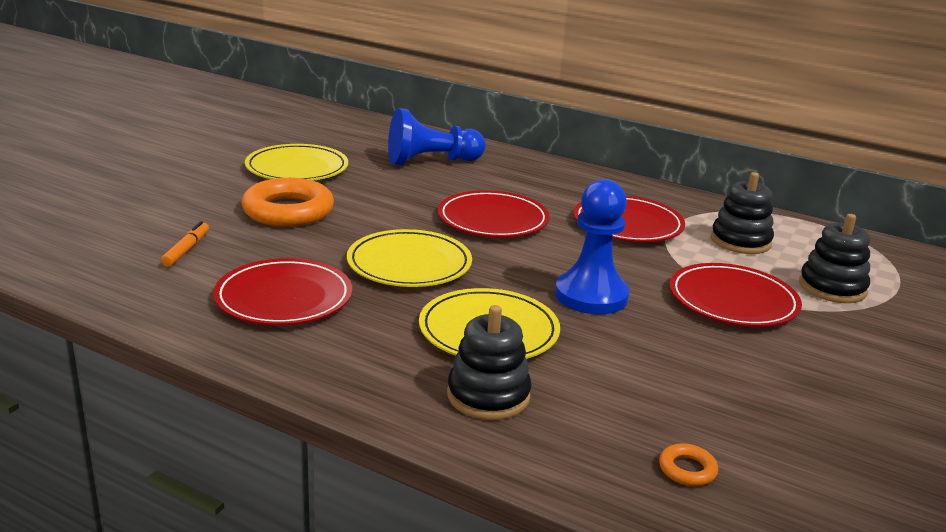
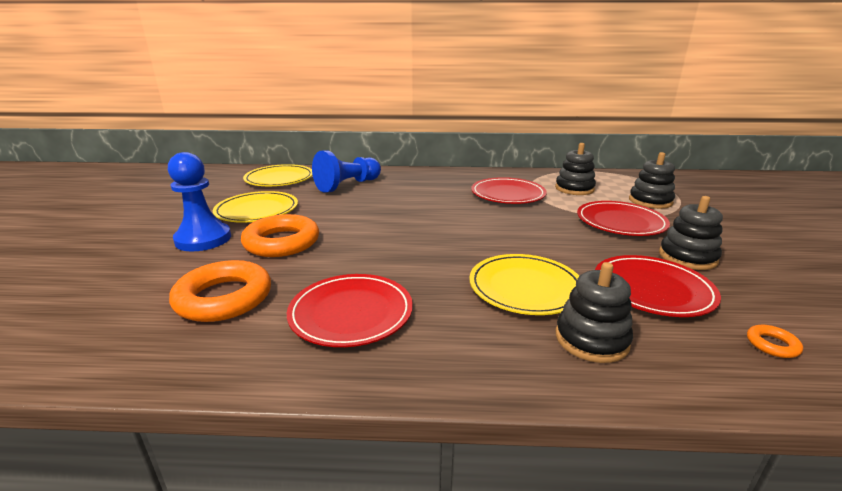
camera: 25 degrees left, 0 degrees up
orange marker [161,221,209,267] -> orange ring [169,260,271,322]
yellow plate [347,229,472,287] -> yellow plate moved to [243,164,313,186]
red plate [438,190,550,237] -> red plate moved to [595,255,721,317]
blue pawn [555,179,630,314] -> blue pawn moved to [168,152,231,251]
none -> black stacking toy [659,196,723,270]

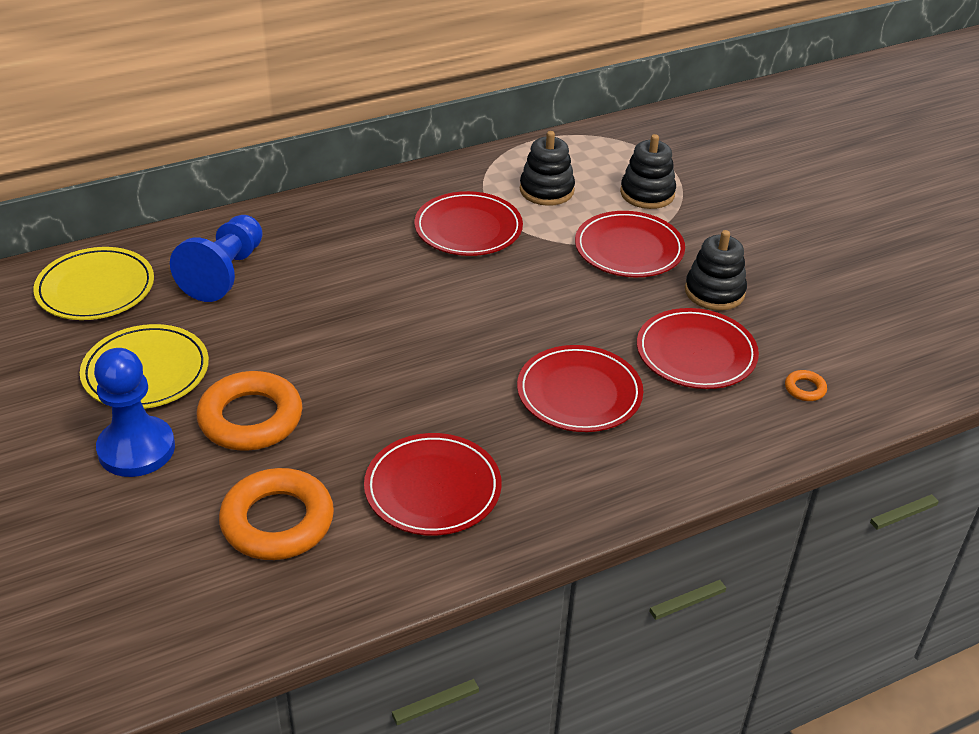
camera: 30 degrees left, 15 degrees up
yellow plate [469,254,579,315] -> red plate [517,345,643,432]
black stacking toy [556,262,633,363] -> none

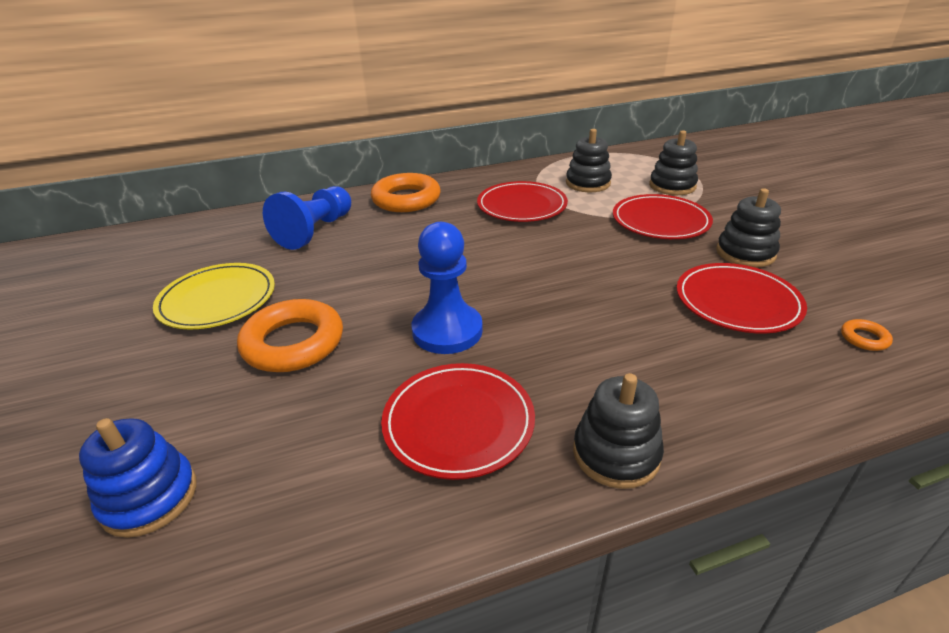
camera: 10 degrees right, 5 degrees down
yellow plate [33,247,154,320] -> none
blue pawn [94,348,175,477] -> blue pawn moved to [411,222,483,354]
orange ring [219,468,334,560] -> orange ring moved to [371,173,441,212]
red plate [517,345,643,432] -> none
none -> blue stacking toy [79,418,197,538]
none -> black stacking toy [573,373,664,489]

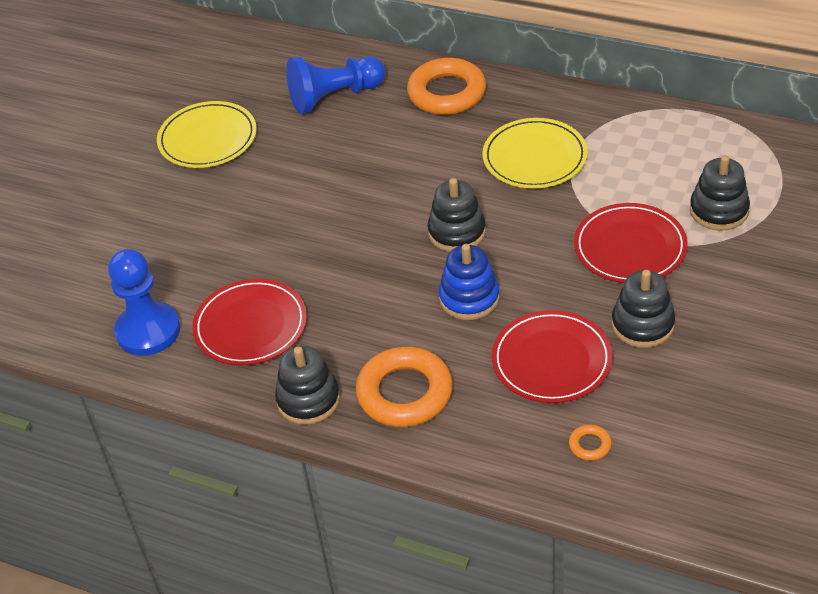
camera: 45 degrees right, 10 degrees up
blue stacking toy [79,418,197,538] -> blue stacking toy moved to [439,244,500,320]
orange ring [237,299,343,372] -> orange ring moved to [356,347,453,427]
blue pawn [411,222,483,354] -> blue pawn moved to [108,249,180,356]
red plate [477,181,568,222] -> yellow plate [482,118,588,189]
black stacking toy [566,129,612,192] -> black stacking toy moved to [428,178,486,252]

